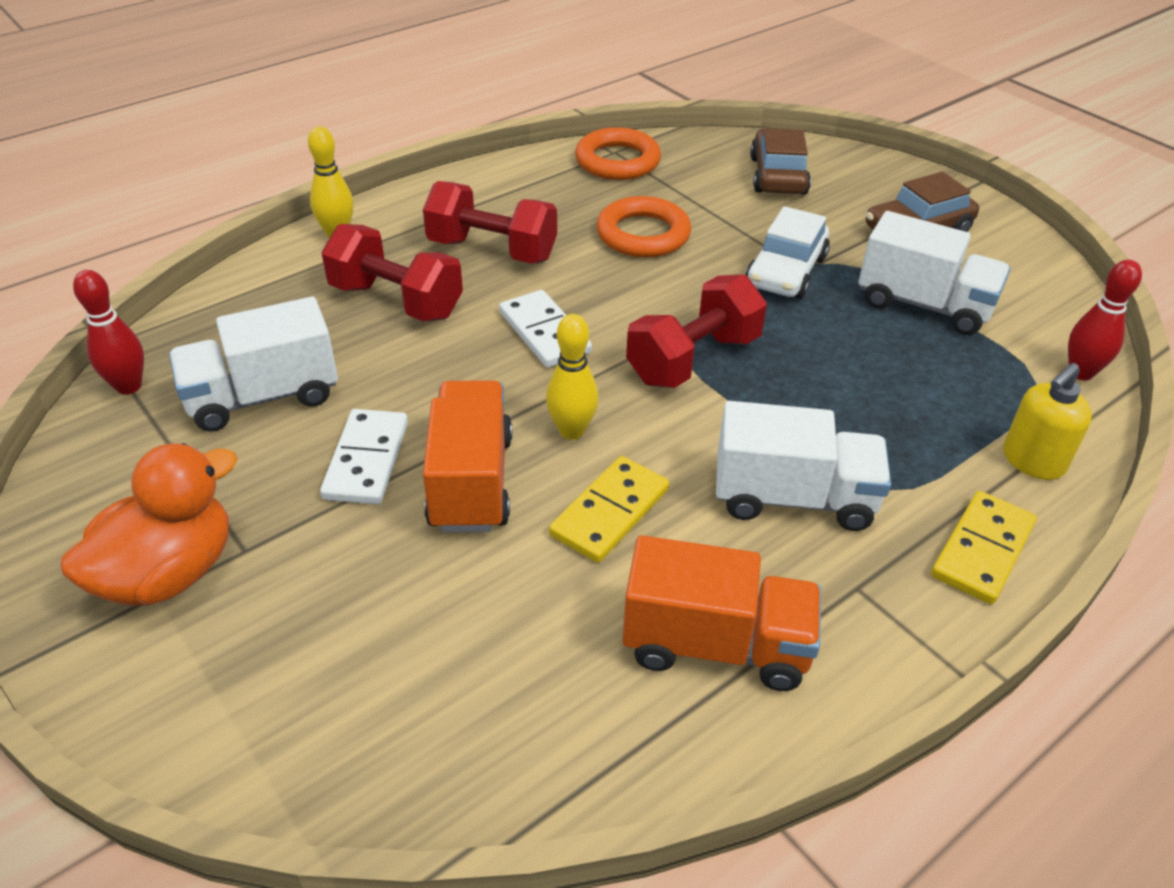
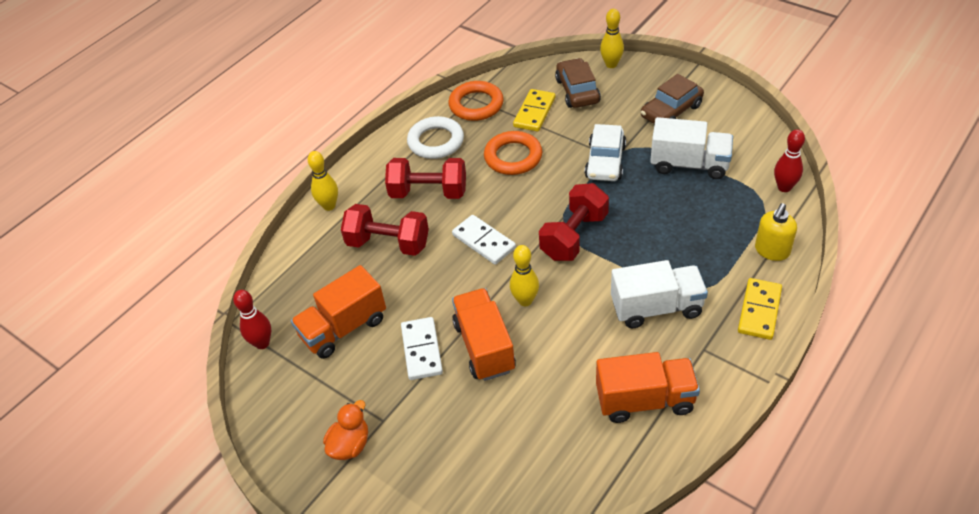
camera: 10 degrees left, 5 degrees up
orange duck [60,443,238,606] -> orange duck [323,400,368,460], size x0.62
white truck [169,297,338,432] -> orange truck [291,265,386,359]
yellow domino [549,456,669,563] -> yellow domino moved to [513,89,555,132]
none -> white ring [407,116,464,159]
none -> yellow bowling pin [600,9,624,68]

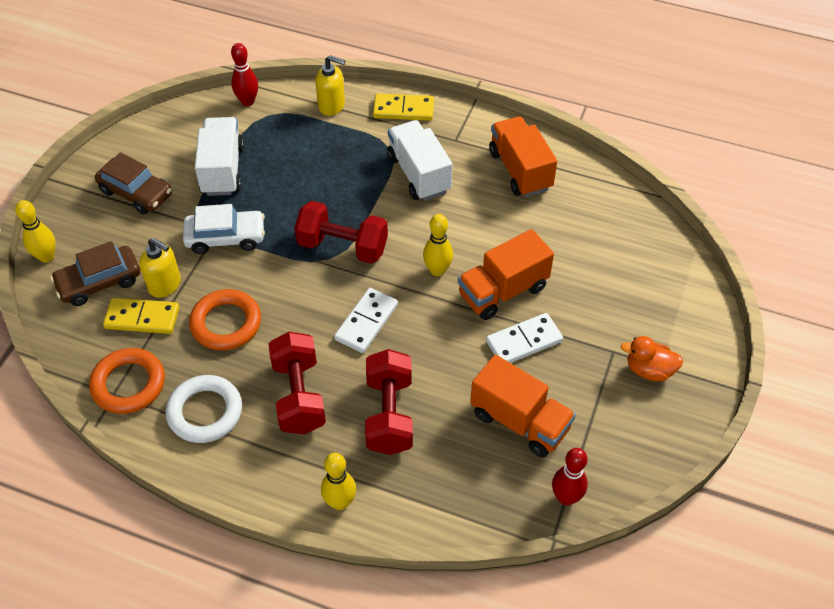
camera: 110 degrees left, 5 degrees up
none -> yellow soap dispenser [140,238,181,298]

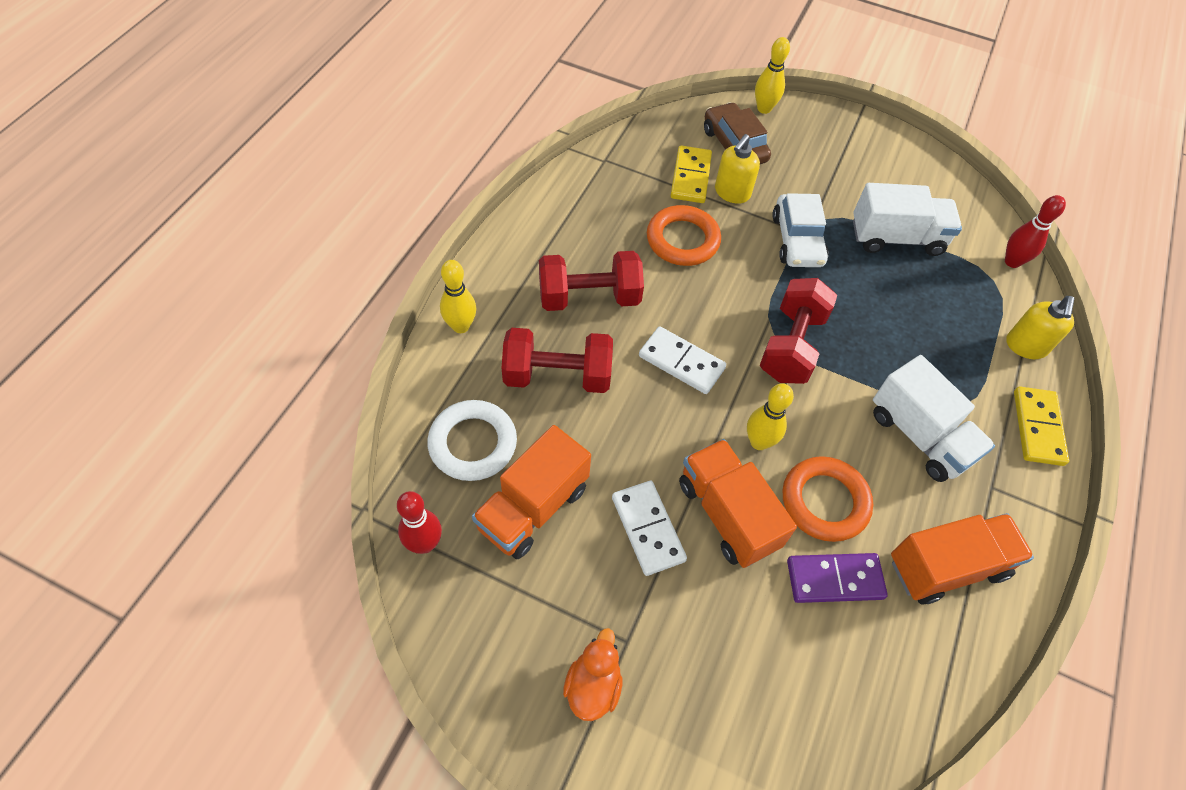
camera: 90 degrees right, 5 degrees up
orange ring [89,348,165,414] -> orange ring moved to [783,456,873,542]
brown car [95,152,172,214] -> none
white ring [166,375,242,443] -> white ring moved to [427,400,517,481]
white truck [387,120,453,201] -> white truck turned 75 degrees clockwise [873,355,995,482]
none -> purple domino [787,553,888,603]

